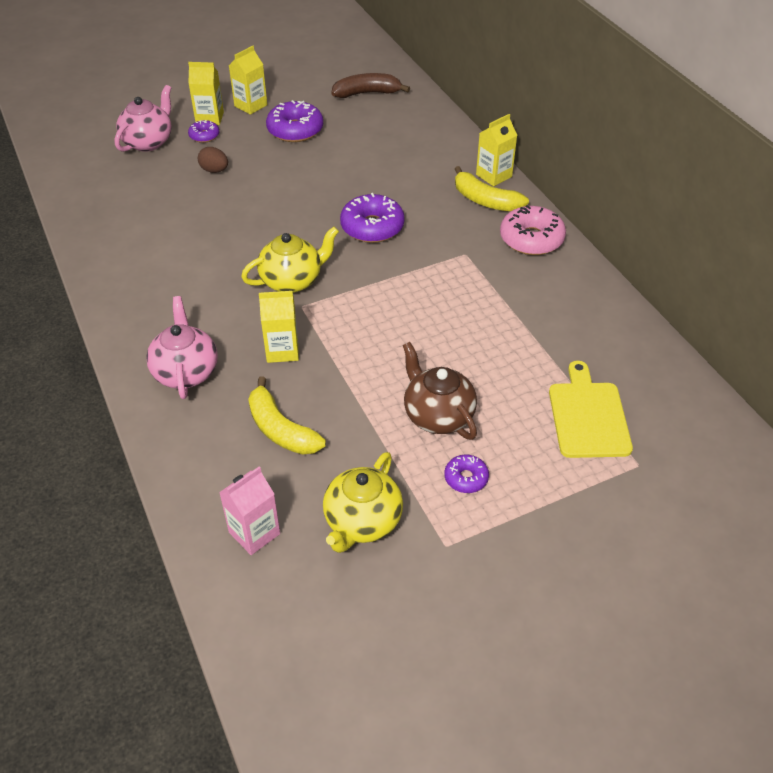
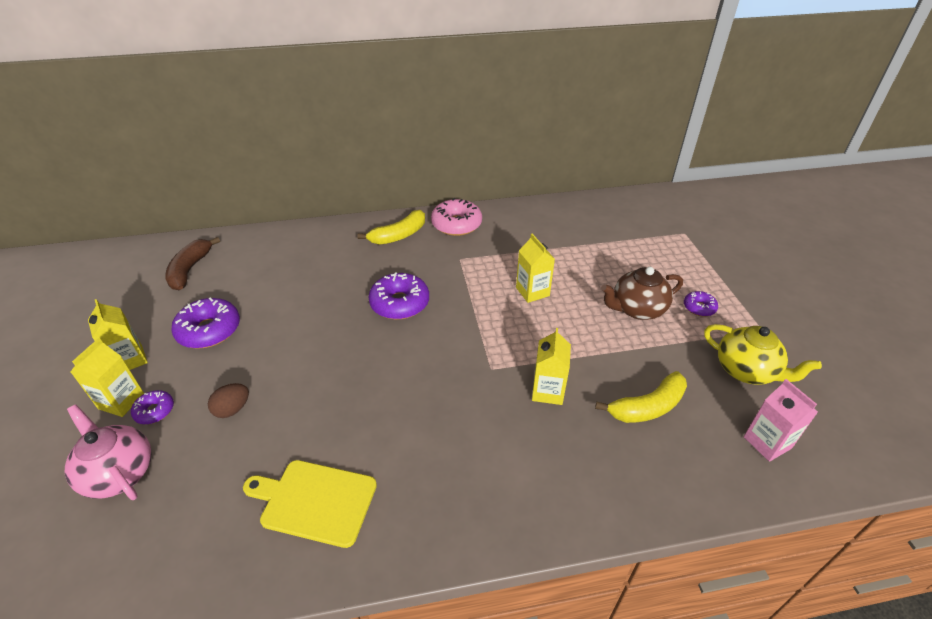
camera: 75 degrees left, 5 degrees down
pink teapot [146,296,218,399] -> none
yellow teapot [241,227,339,293] -> none
yellow carton [476,114,517,186] -> yellow carton moved to [516,234,555,303]
yellow cutting board [549,361,633,458] -> yellow cutting board moved to [243,460,377,548]

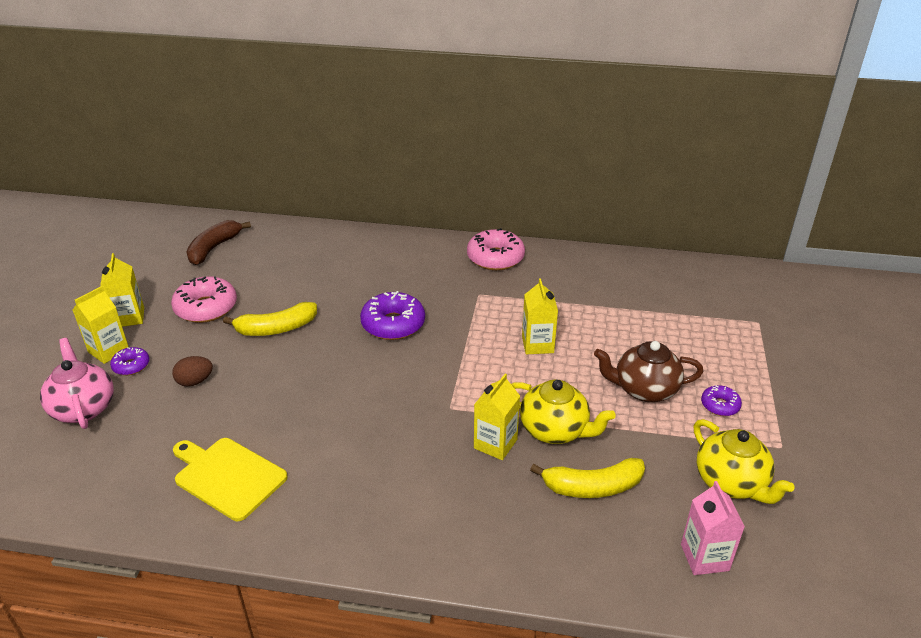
camera: 20 degrees right, 5 degrees down
purple donut [171,297,240,349] -> pink donut [171,276,237,323]
yellow banana [357,210,425,245] -> yellow banana moved to [223,302,317,336]
none -> yellow teapot [511,380,616,444]

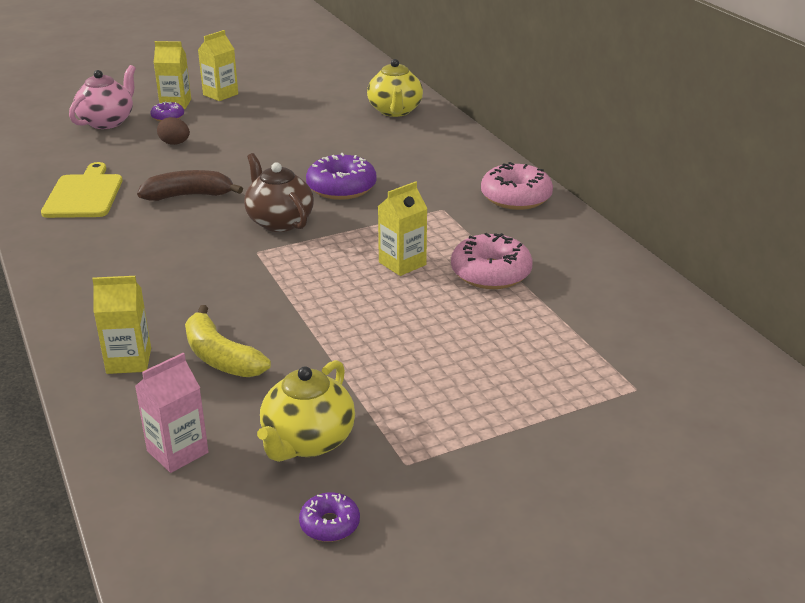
camera: 55 degrees right, 5 degrees down
pink donut [171,276,237,323] -> pink donut moved to [451,233,532,289]
brown banana [186,220,251,265] -> brown banana moved to [137,170,243,201]
yellow banana [223,302,317,336] -> none
yellow carton [474,374,520,460] -> yellow carton moved to [92,276,151,374]
yellow teapot [511,380,616,444] -> yellow teapot moved to [367,59,423,117]
brown teapot [594,341,703,402] -> brown teapot moved to [244,153,314,232]
purple donut [701,385,742,416] -> purple donut moved to [299,492,360,542]

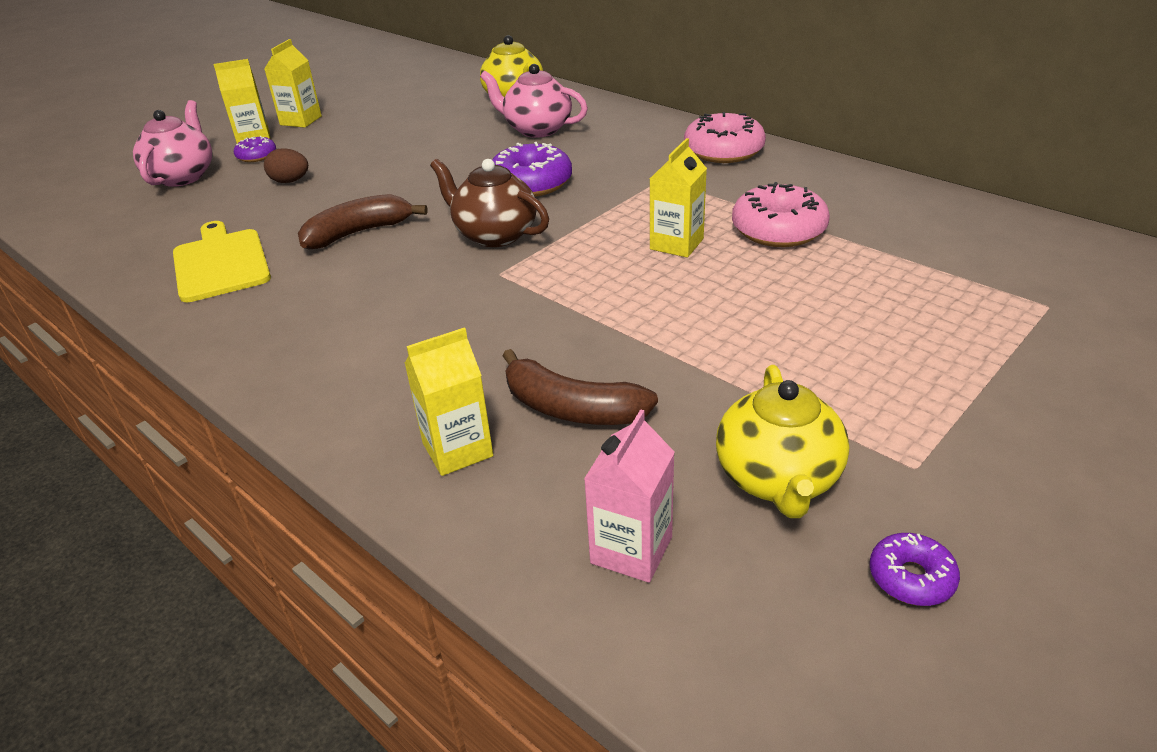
camera: 20 degrees left, 5 degrees up
yellow banana [185,305,271,377] -> brown banana [503,349,658,425]
none -> pink teapot [480,64,588,138]

